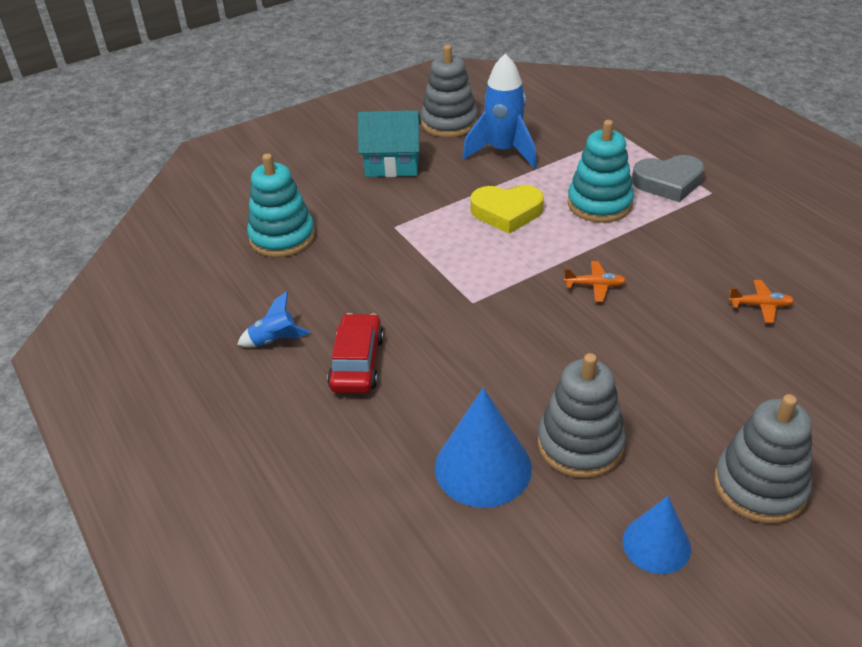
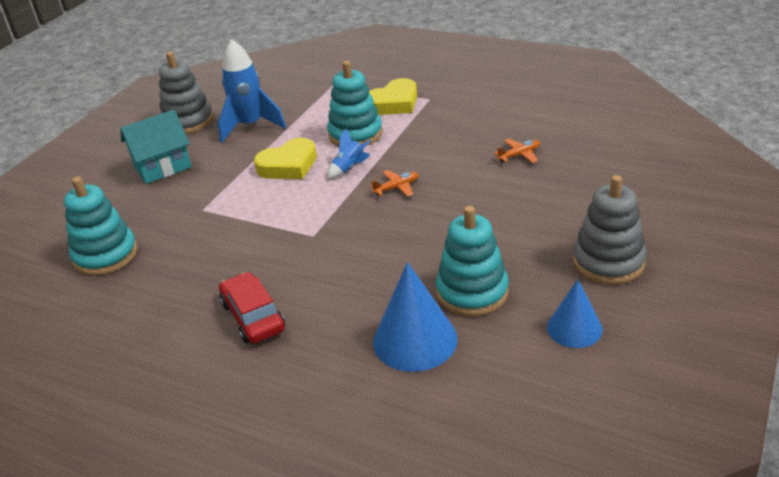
camera: 30 degrees left, 5 degrees down
blue rocket [237,291,311,347] -> blue rocket moved to [327,129,371,179]
grey stacking toy [538,353,626,478] -> turquoise stacking toy [436,206,509,316]
grey heart [632,155,705,202] -> yellow heart [369,78,417,115]

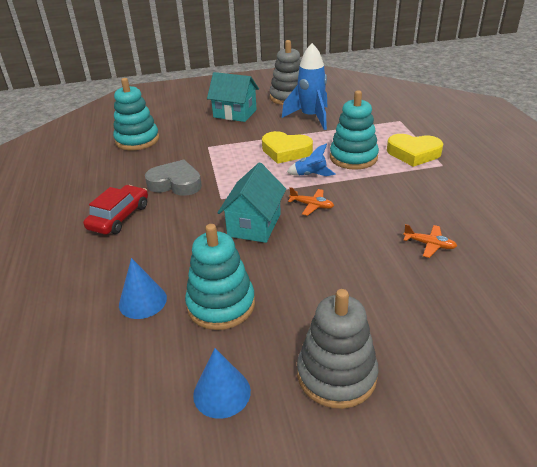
camera: 50 degrees right, 0 degrees up
blue cone [373,262,458,372] -> blue cone [119,258,167,319], size x0.64
none -> grey heart [145,160,202,196]
none -> turquoise house [218,163,286,243]

